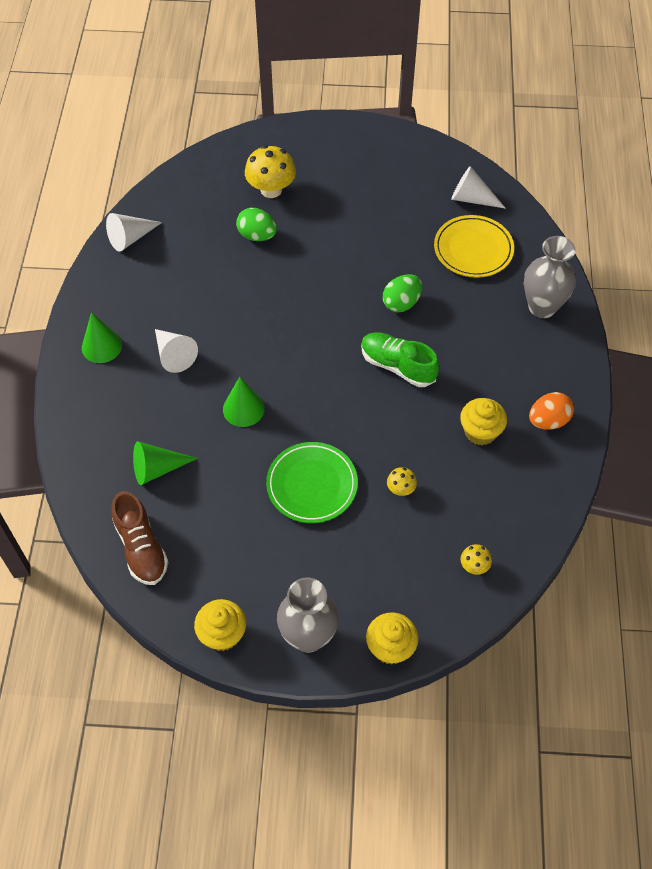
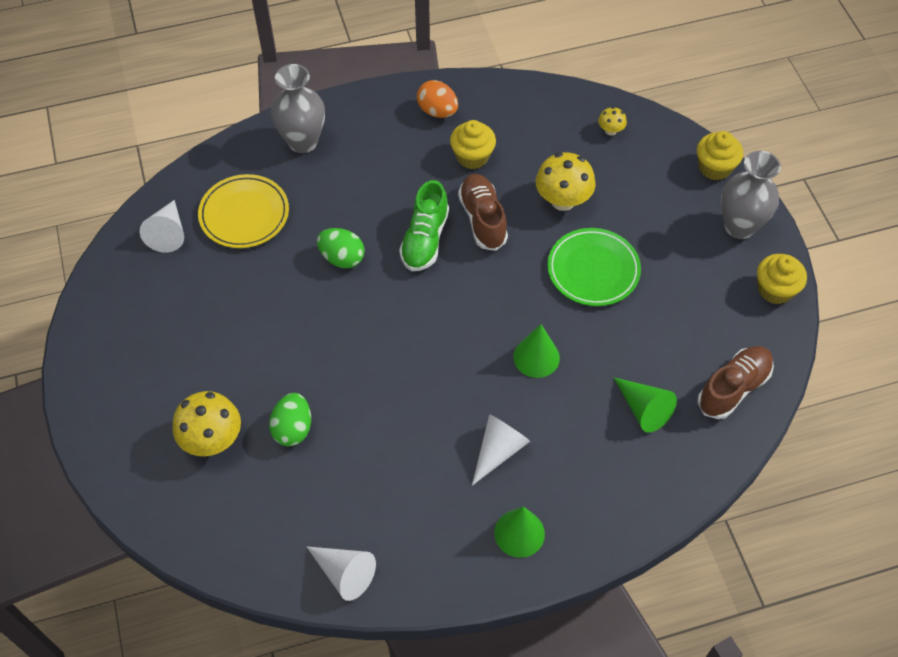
camera: 110 degrees left, 0 degrees up
yellow mushroom [387,467,417,496] -> yellow mushroom [536,152,596,211], size x2.01
none -> brown shoe [458,174,508,251]

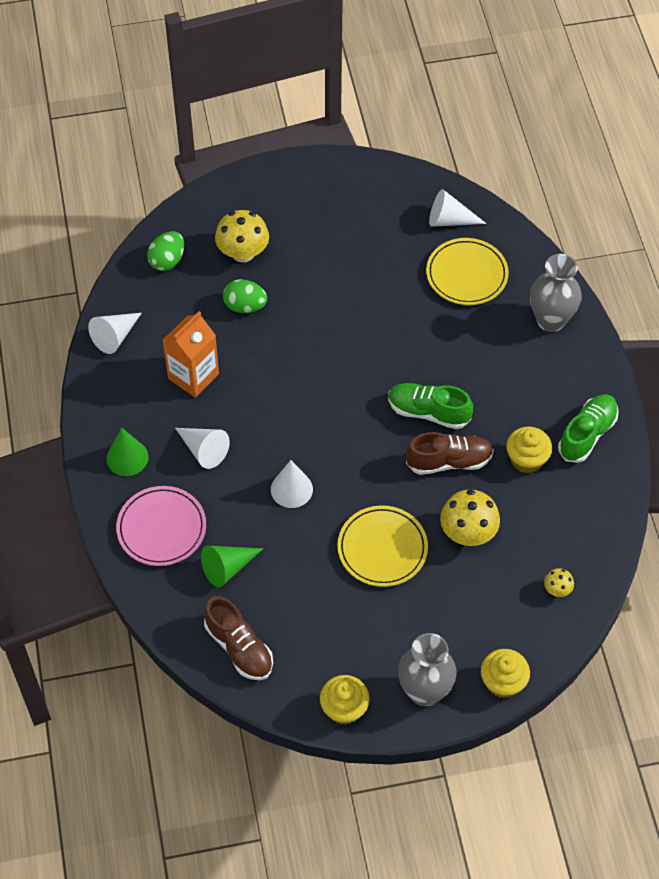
camera: 95 degrees right, 0 degrees up
green egg [317,228,364,268] -> green egg moved to [147,231,184,271]
orange egg [417,80,458,118] -> green shoe [558,394,619,463]
green cone [513,324,560,378] -> white cone [271,460,313,508]
green plate [547,228,641,306] -> yellow plate [337,505,428,587]
none -> pink plate [116,486,206,566]
none -> orange carton [162,311,219,398]

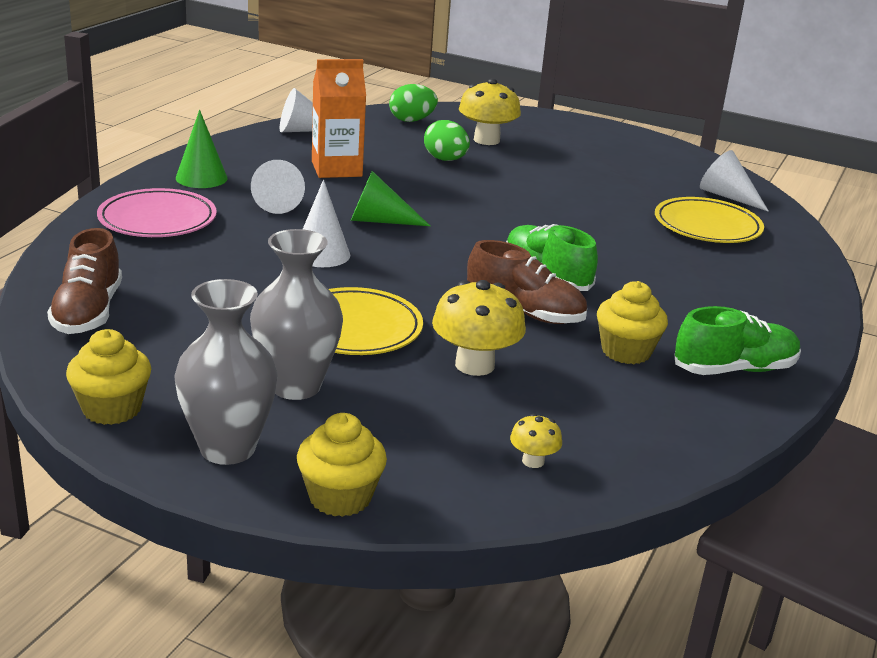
camera: 35 degrees right, 30 degrees down
green cone [201,546,264,588] -> green cone moved to [351,171,430,226]
grey vase [530,254,582,332] -> grey vase moved to [250,229,343,400]

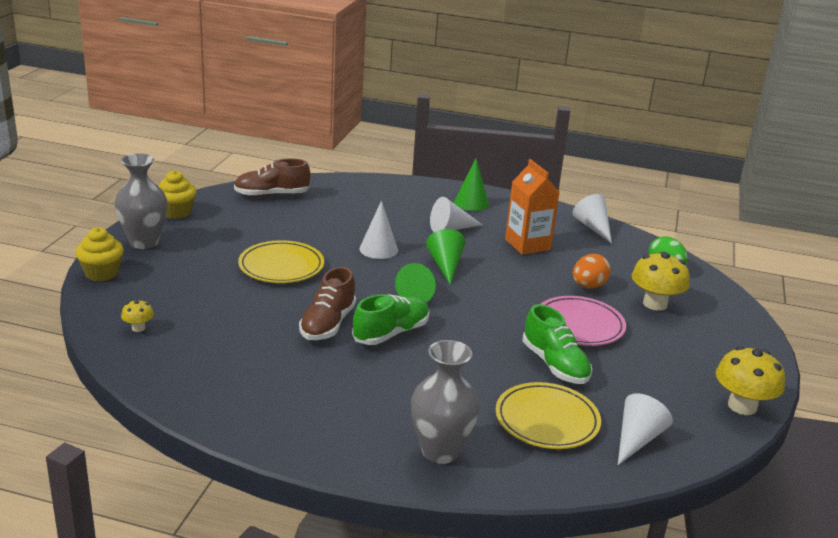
camera: 80 degrees right, 0 degrees up
pink plate [97,188,217,237] -> pink plate moved to [541,296,626,346]
grey vase [250,229,343,400] -> grey vase moved to [411,340,480,464]
green egg [424,120,470,161] -> orange egg [573,254,611,288]
yellow mushroom [432,280,526,376] -> yellow mushroom moved to [716,346,785,415]
yellow cupcake [597,281,668,364] -> none
green shoe [675,306,801,375] -> green shoe moved to [523,304,592,384]
none -> green cone [395,263,436,303]

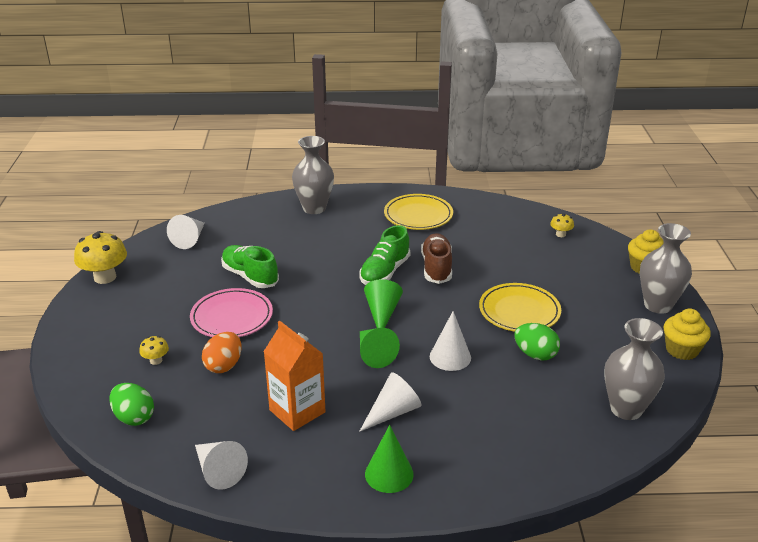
camera: 165 degrees right, 5 degrees up
brown shoe [234,158,310,197] -> grey vase [604,318,665,420]
yellow plate [496,382,601,449] -> yellow plate moved to [384,194,453,230]
yellow mushroom [632,252,690,311] -> yellow mushroom [139,336,169,365], size x0.50
none -> green egg [514,323,560,361]

